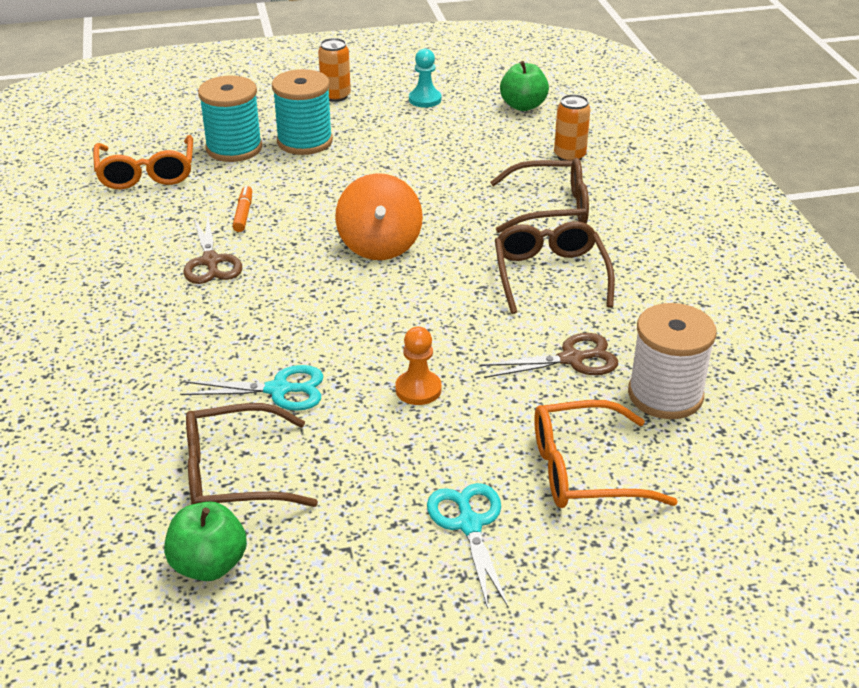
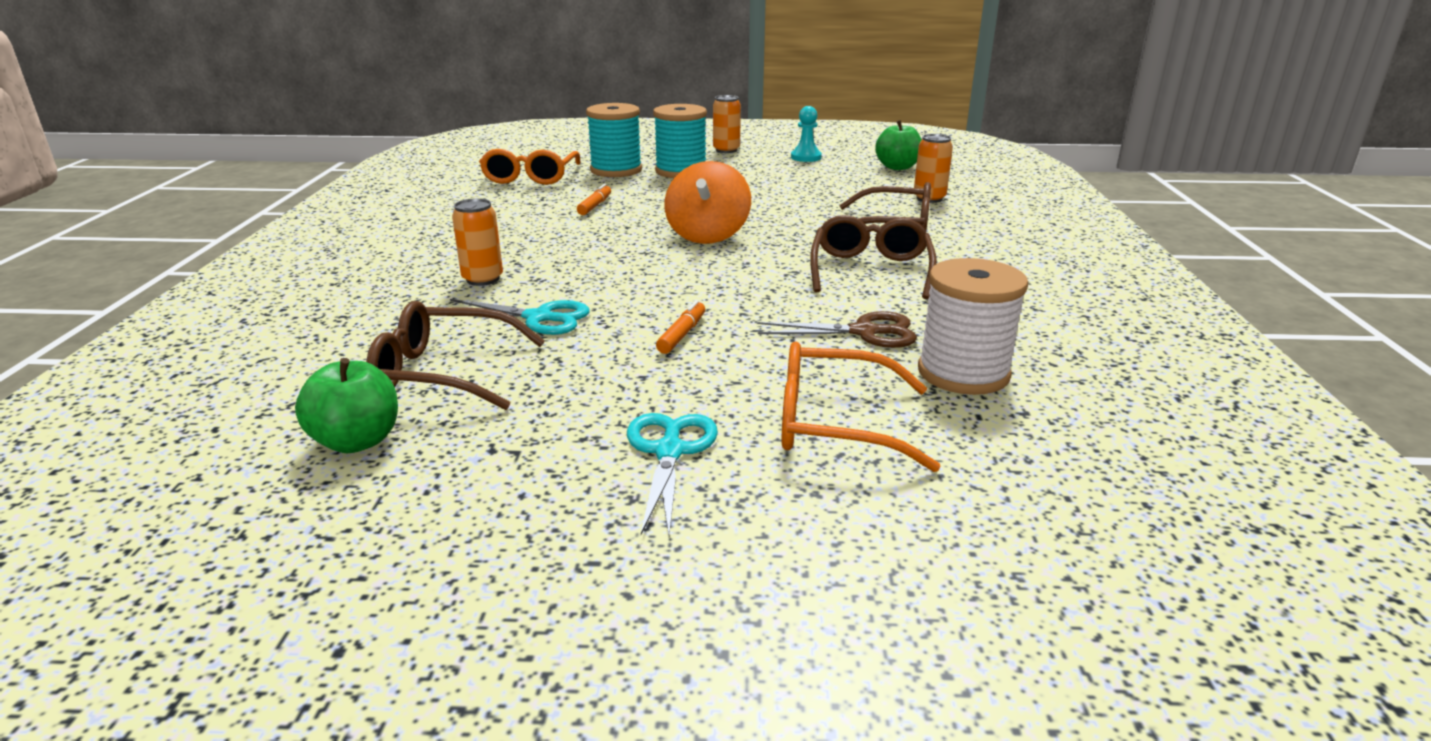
camera: 15 degrees right, 10 degrees down
brown scissors [183,216,242,284] -> none
orange pawn [395,327,442,405] -> orange marker [656,300,705,354]
none -> orange can [452,198,503,286]

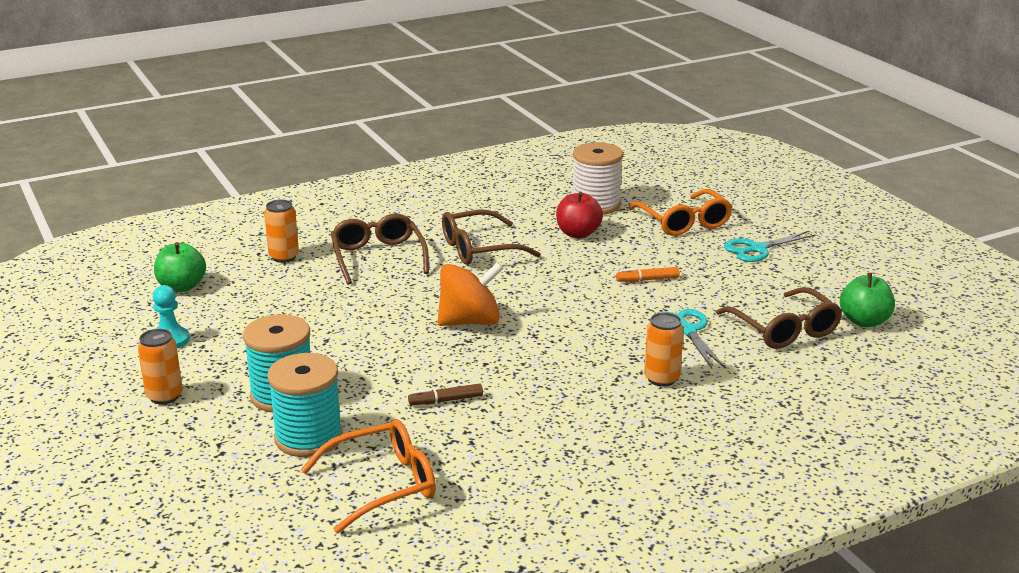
camera: 120 degrees left, 0 degrees up
orange marker [577,184,611,215] -> brown marker [408,384,483,405]
brown scissors [757,311,917,348] -> red apple [556,192,603,238]

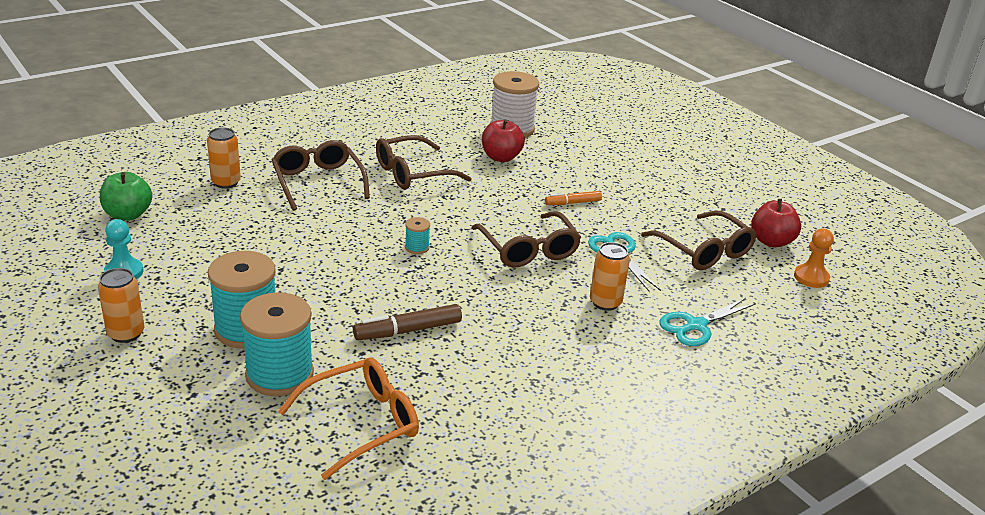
camera: 10 degrees left, 5 degrees up
brown marker [408,384,483,405] -> brown marker [353,304,462,340], size x1.53
orange spinning top [437,262,503,326] -> turquoise spool [405,217,430,254]
orange glasses [628,189,733,236] -> none
turquoise scissors [724,231,816,262] -> turquoise scissors moved to [659,298,756,346]
green apple [840,273,895,327] -> red apple [751,199,801,247]
none -> brown glasses [472,211,581,268]
none -> orange pawn [794,229,834,288]

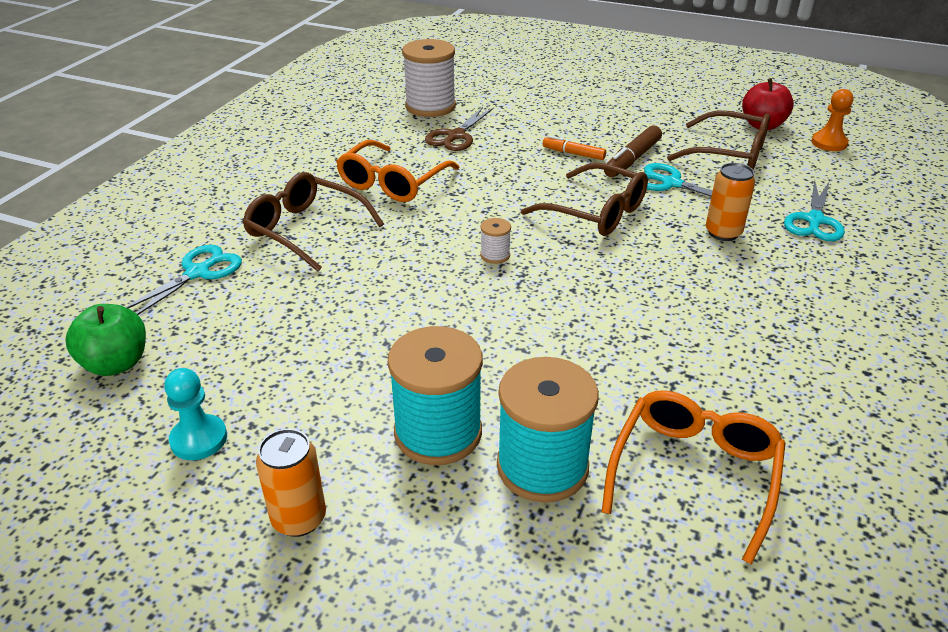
camera: 30 degrees left, 5 degrees up
orange can [207,127,241,189] -> turquoise scissors [126,245,242,315]
brown marker [353,304,462,340] -> brown marker moved to [604,125,662,177]
brown glasses [376,135,472,190] -> orange glasses [336,140,459,202]
turquoise spool [405,217,430,254] -> white spool [480,218,511,264]
red apple [482,119,525,162] -> brown scissors [425,107,494,151]
orange marker [545,191,602,205] -> orange marker turned 75 degrees clockwise [543,136,606,160]

